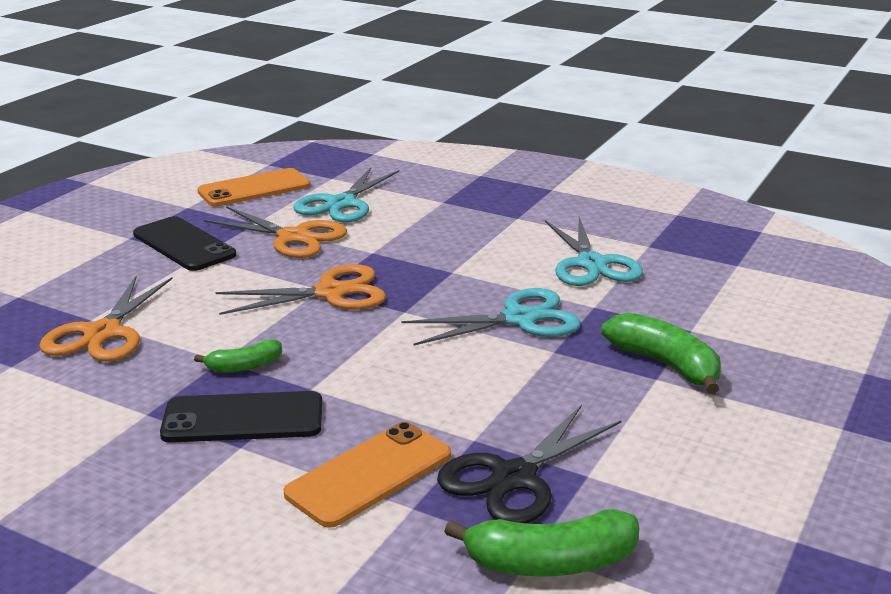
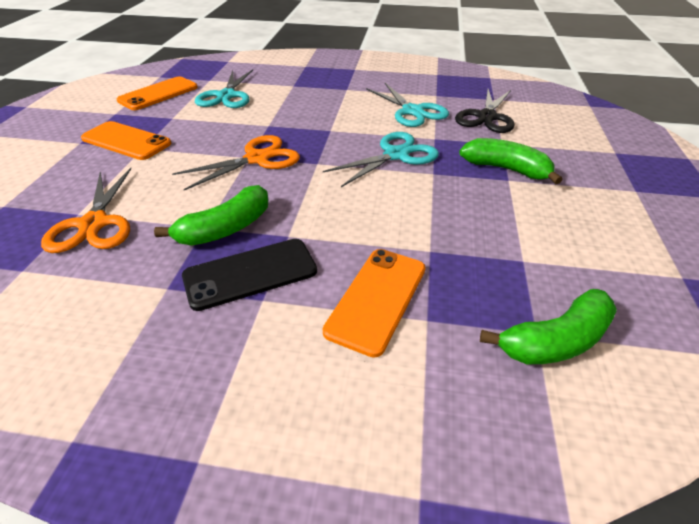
camera: 20 degrees left, 15 degrees up
black phone [133,216,236,271] -> orange phone [81,121,171,160]
green banana [194,339,282,373] -> green banana [154,185,268,246], size x1.72
orange scissors [204,206,347,258] -> none
black scissors [437,404,622,523] -> black scissors moved to [455,89,515,133]

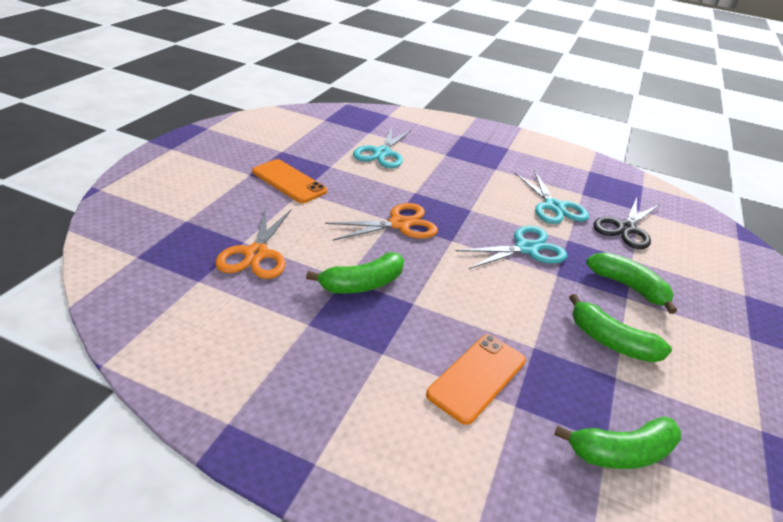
camera: 10 degrees right, 5 degrees down
orange phone [117,77,198,110] -> none
black phone [182,239,317,311] -> none
none -> green banana [569,294,672,363]

